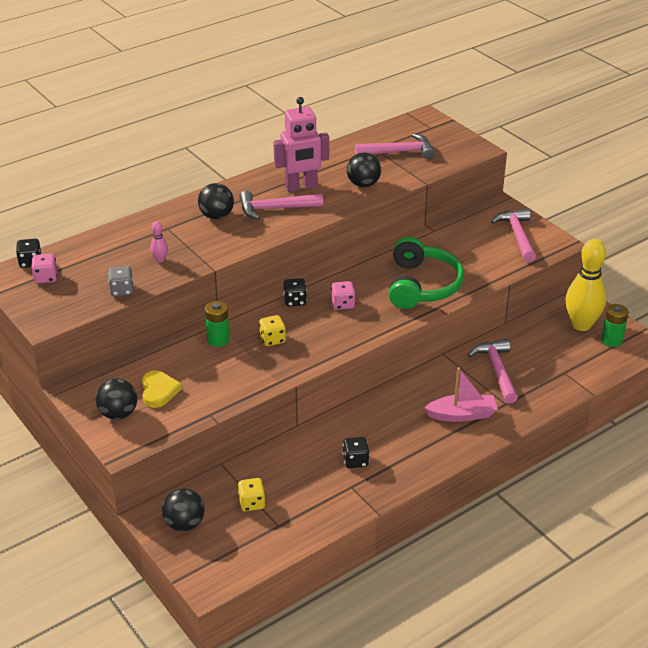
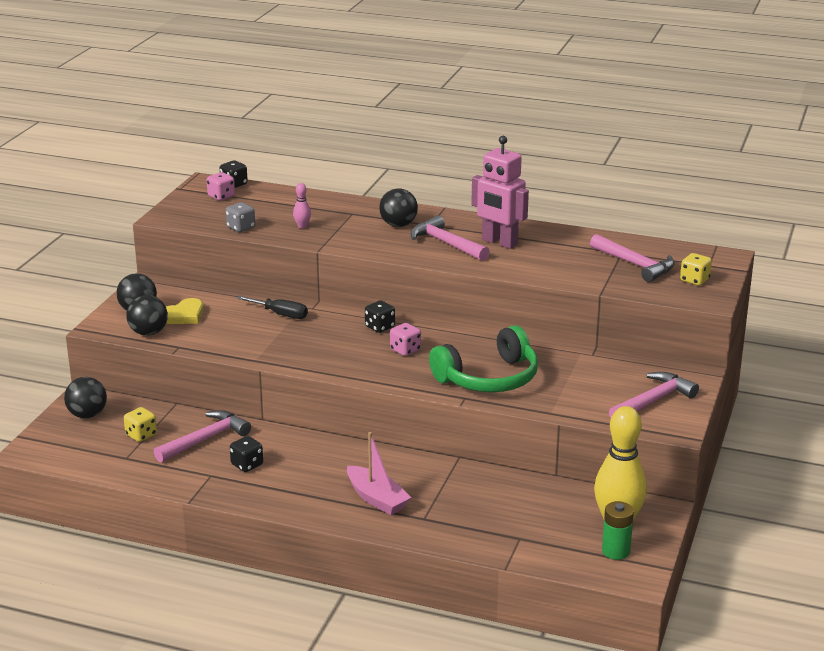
camera: 55 degrees right, 10 degrees down
green battery [205,301,230,347] -> black screwdriver [237,296,308,319]
yellow dice [259,315,286,346] -> yellow dice moved to [680,253,712,285]
black ball [347,152,381,187] -> black ball moved to [126,295,168,336]
pink hammer [468,339,518,404] -> pink hammer moved to [154,410,251,463]

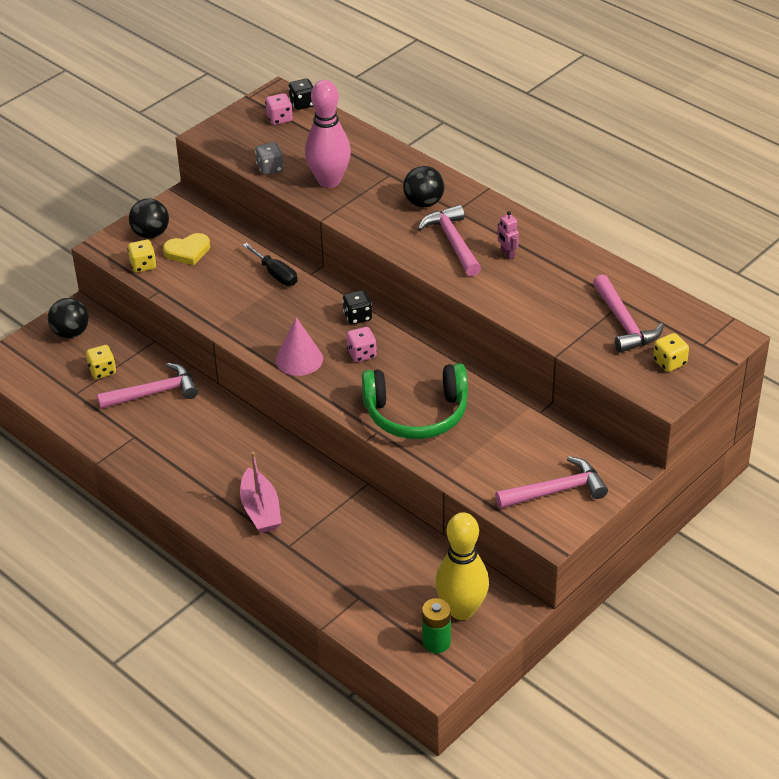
camera: 25 degrees right, 15 degrees up
black ball [126,295,168,336] -> yellow dice [127,240,157,273]
black dice [230,436,263,472] -> none
pink bowling pin [293,183,311,229] -> pink bowling pin [305,80,351,188], size x2.39
pink robot [471,136,529,249] -> pink robot [498,211,519,260], size x0.44
none -> pink cone [276,317,323,376]

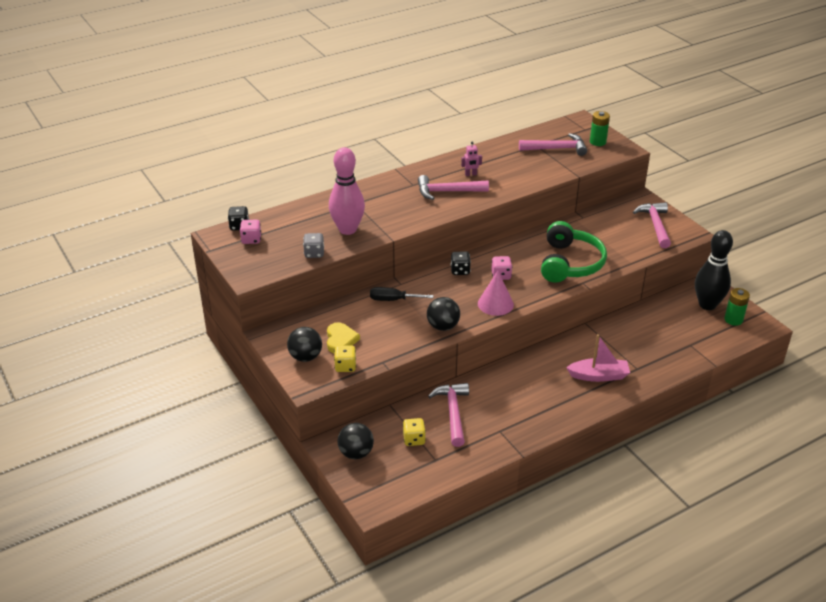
camera: 75 degrees left, 5 degrees down
black screwdriver [243,243,298,286] -> black screwdriver turned 150 degrees counterclockwise [370,287,434,301]
black ball [403,166,445,207] -> black ball moved to [427,297,460,331]
yellow bowling pin [435,512,489,620] -> black bowling pin [695,230,733,310]
yellow dice [653,333,689,372] -> green battery [590,111,610,146]

